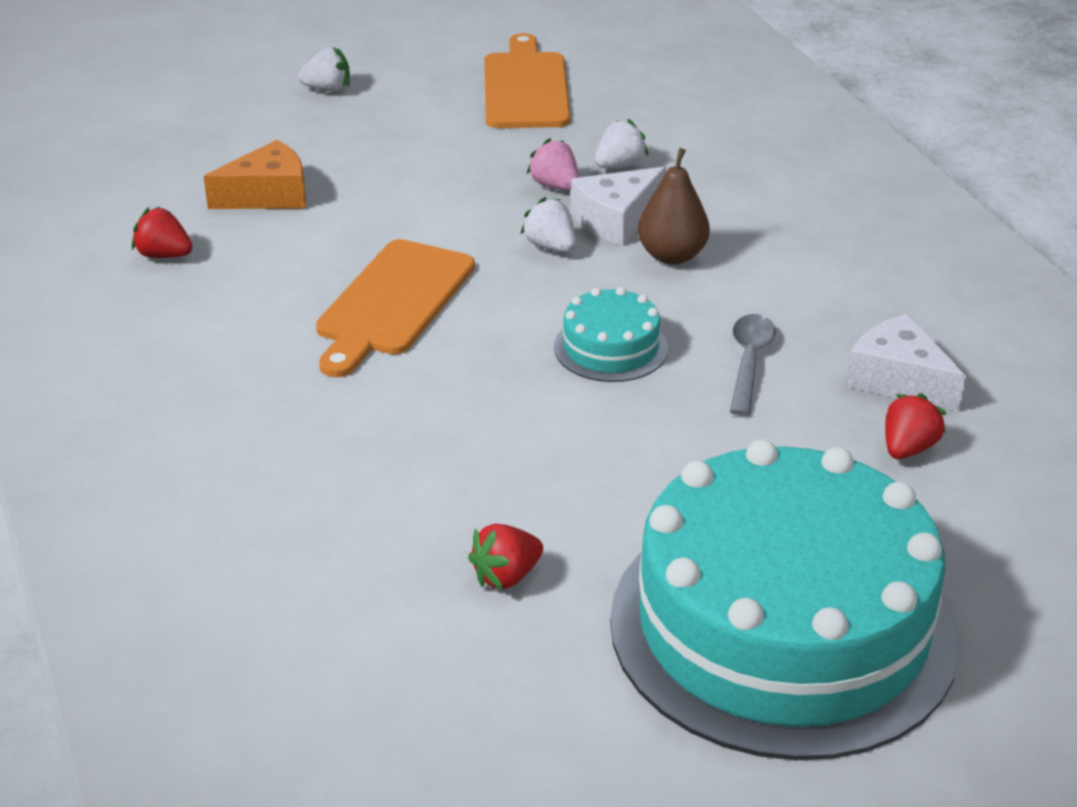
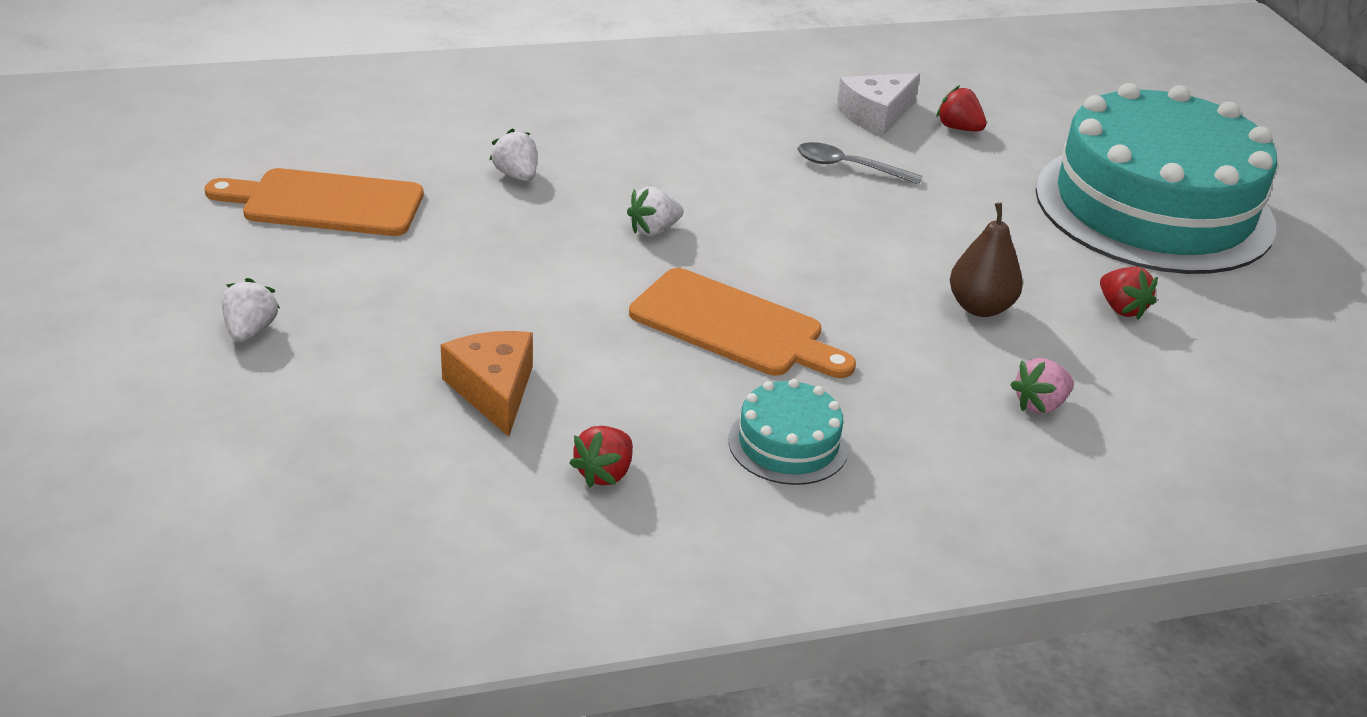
camera: 85 degrees left, 0 degrees up
pink strawberry [527,138,579,190] -> pink strawberry moved to [1010,358,1074,414]
turquoise cake [554,287,668,382] -> turquoise cake moved to [728,379,849,485]
white cheese [571,167,666,246] -> none
brown pear [638,148,710,265] -> brown pear moved to [950,203,1023,317]

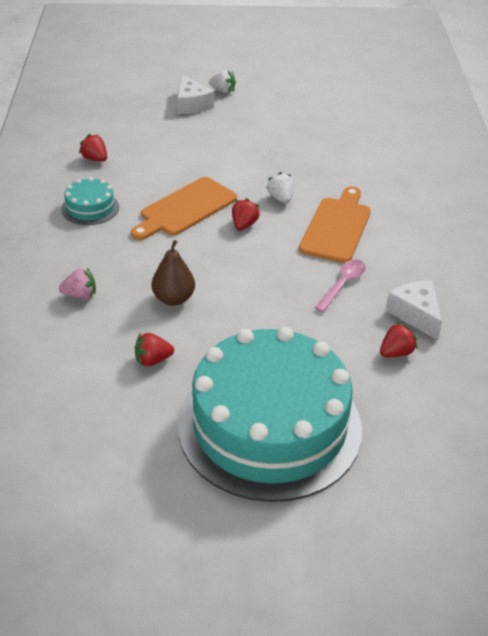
camera: 105 degrees right, 5 degrees up
orange cutting board [204,168,424,236] -> orange cutting board moved to [299,187,371,263]
orange cheese [441,331,533,437] -> none
white strawberry [489,128,537,181] -> none
grey spoon [797,142,922,185] -> pink spoon [315,259,366,312]
pink strawberry [1010,358,1074,414] -> pink strawberry turned 105 degrees clockwise [59,268,96,299]
none -> white cheese [177,75,214,114]
none -> red strawberry [232,198,260,231]

